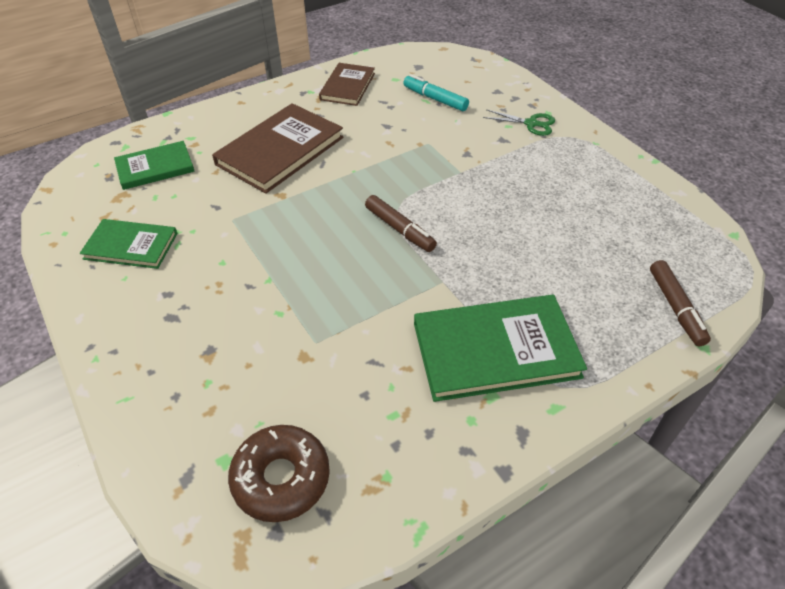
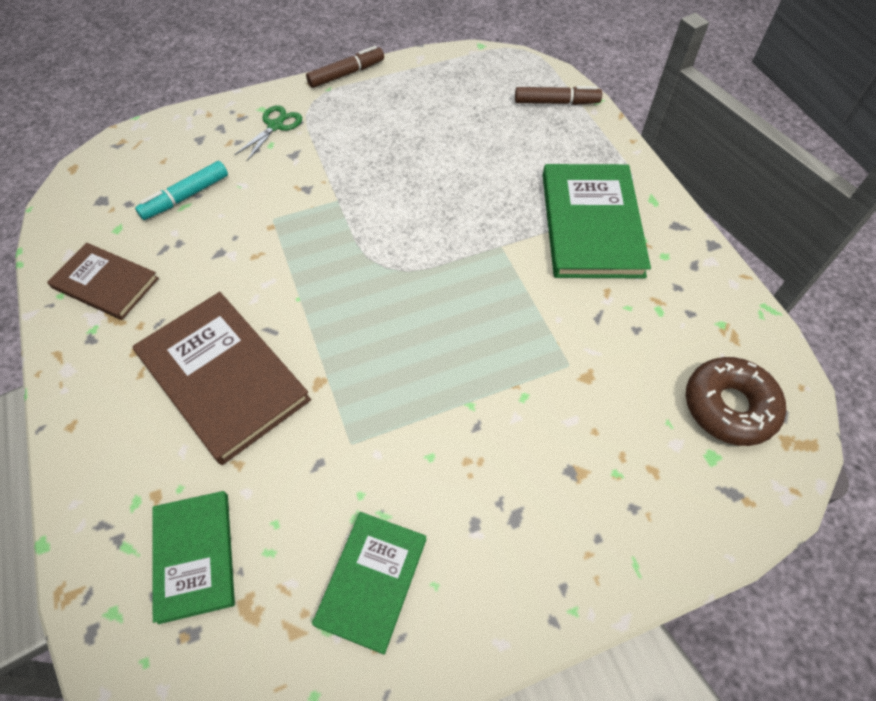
camera: 80 degrees left, 10 degrees up
brown marker [365,195,437,252] -> brown marker moved to [306,46,384,88]

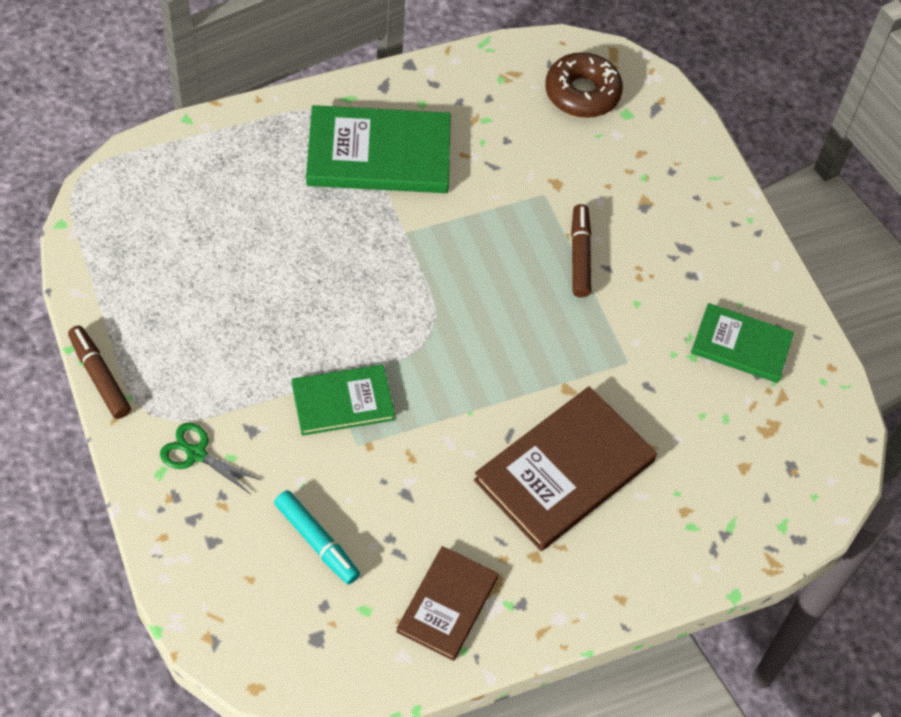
camera: 95 degrees left, 0 degrees up
green book [153,491,235,624] -> green book moved to [292,364,395,436]
brown marker [515,86,602,105] -> brown marker moved to [571,204,591,297]

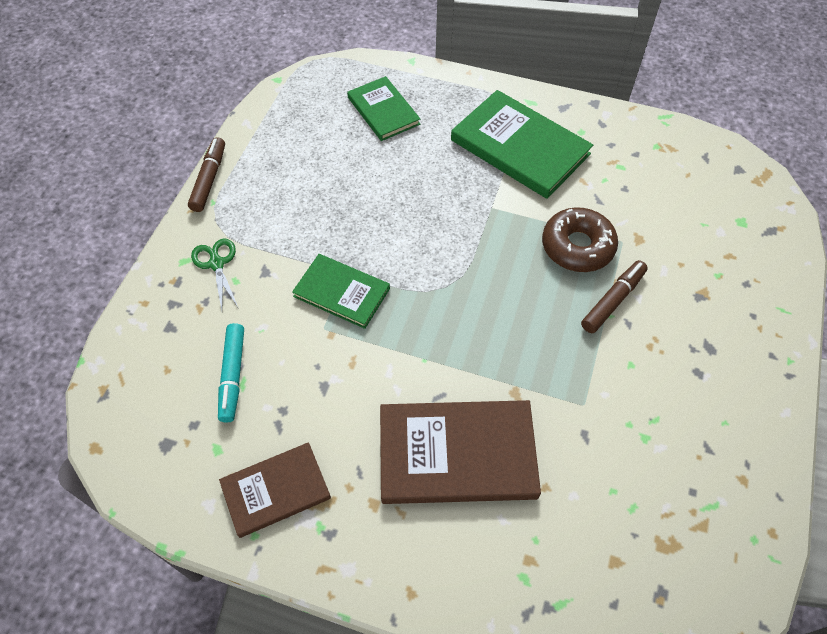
camera: 45 degrees right, 0 degrees up
brown donut [545,52,623,118] -> brown donut moved to [542,207,618,272]
green book [691,303,794,383] -> green book moved to [347,76,420,141]

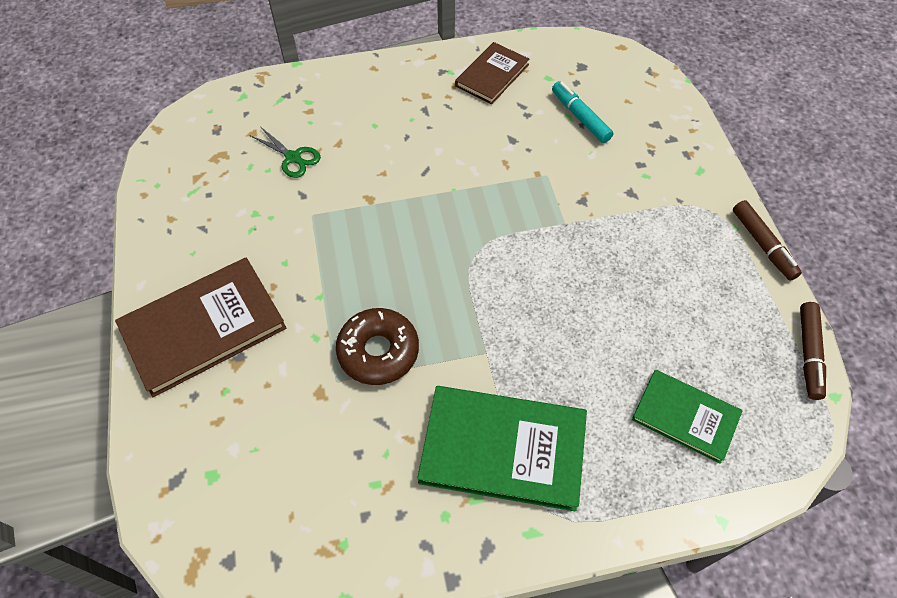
camera: 150 degrees right, 0 degrees up
green scissors [191,239,238,310] -> green scissors moved to [251,127,321,178]
green book [292,254,390,329] -> none
brown book [380,400,541,504] -> brown book moved to [115,257,286,397]
brown marker [581,260,648,333] -> brown marker moved to [800,302,826,400]

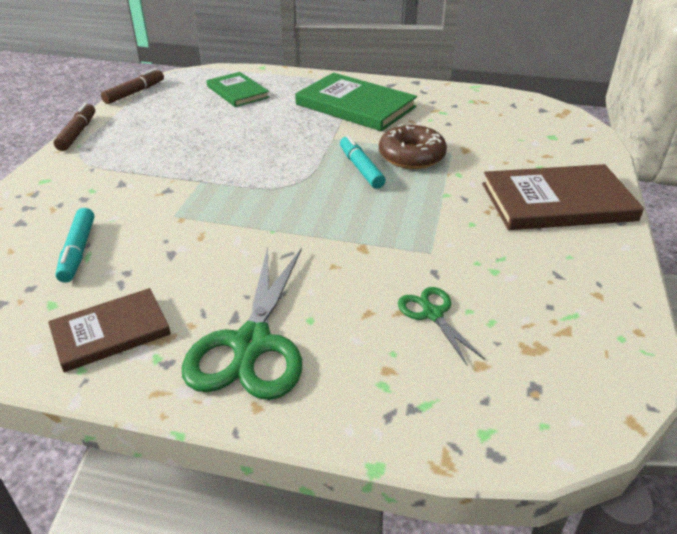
camera: 155 degrees left, 20 degrees down
none -> green scissors [182,247,302,400]
none -> turquoise marker [340,135,386,189]

